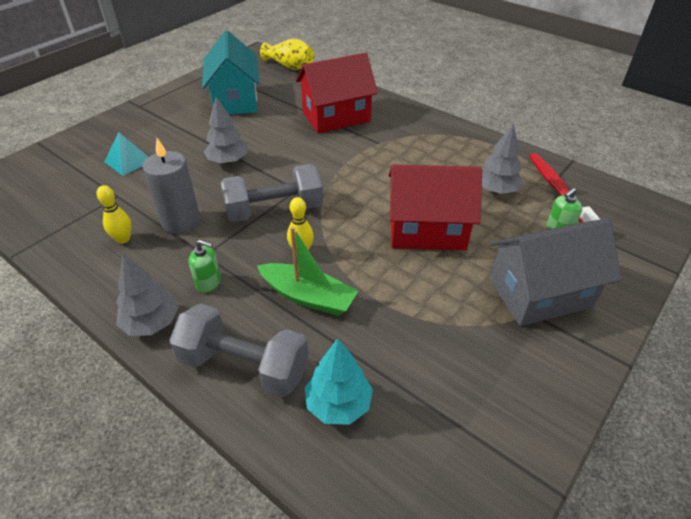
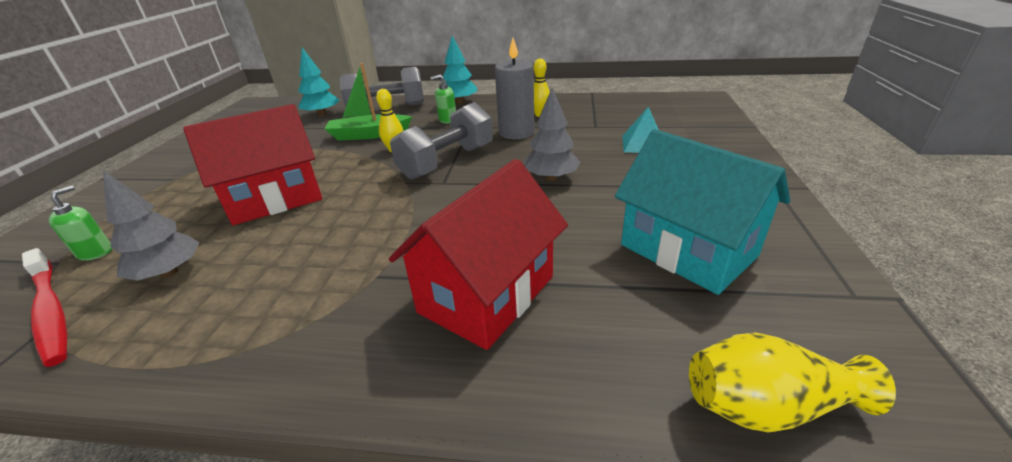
camera: 150 degrees right, 10 degrees down
grey tree [116,255,178,336] -> turquoise tree [443,36,477,104]
grey house [490,219,622,326] -> none

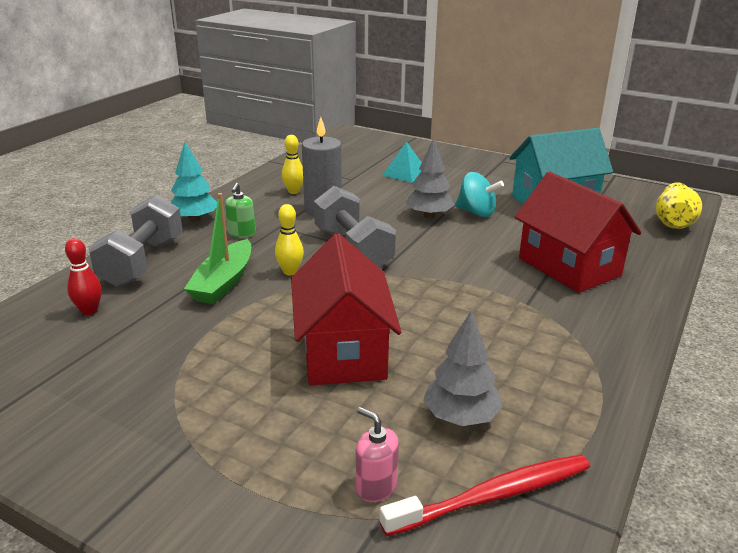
camera: 70 degrees left, 5 degrees down
green soap dispenser [49,186,112,261] -> pink soap dispenser [356,407,399,502]
turquoise tree [298,48,339,116] -> red bowling pin [65,238,102,315]
none -> turquoise spinning top [455,172,504,217]

